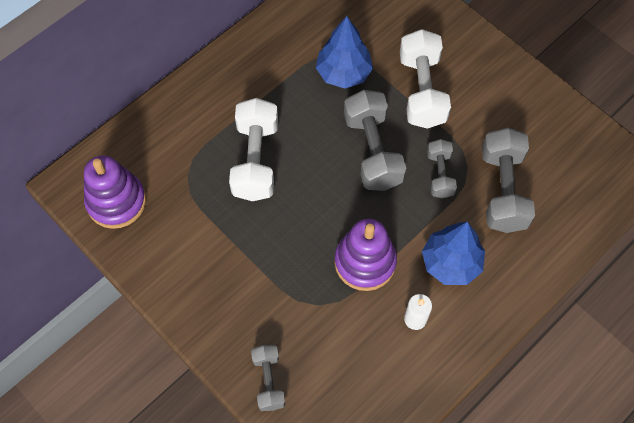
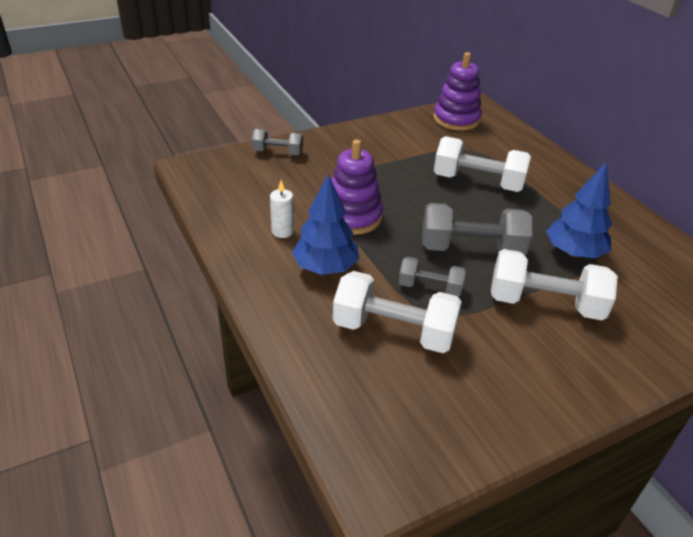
camera: 105 degrees right, 25 degrees down
grey dumbbell [482,128,535,233] -> white dumbbell [333,271,462,353]

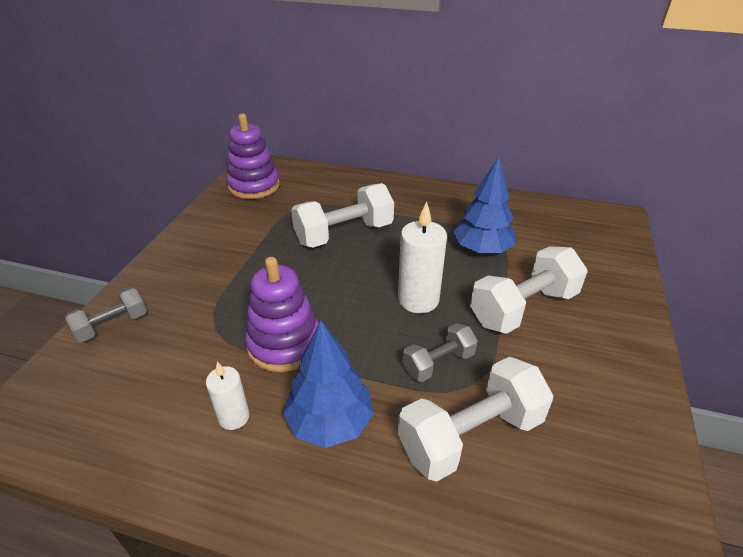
camera: 45 degrees left, 0 degrees up
grey dumbbell [422,203,532,255] -> white candle [398,201,447,313]

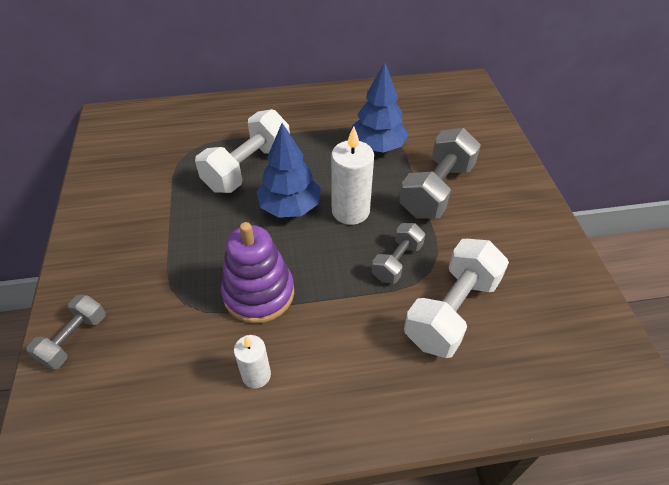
camera: 25 degrees left, 10 degrees up
purple stacking toy [226,113,280,199] -> none
blue tree [283,321,374,448] -> blue tree moved to [257,123,321,218]
white dumbbell [470,246,588,334] -> grey dumbbell [399,128,481,219]

